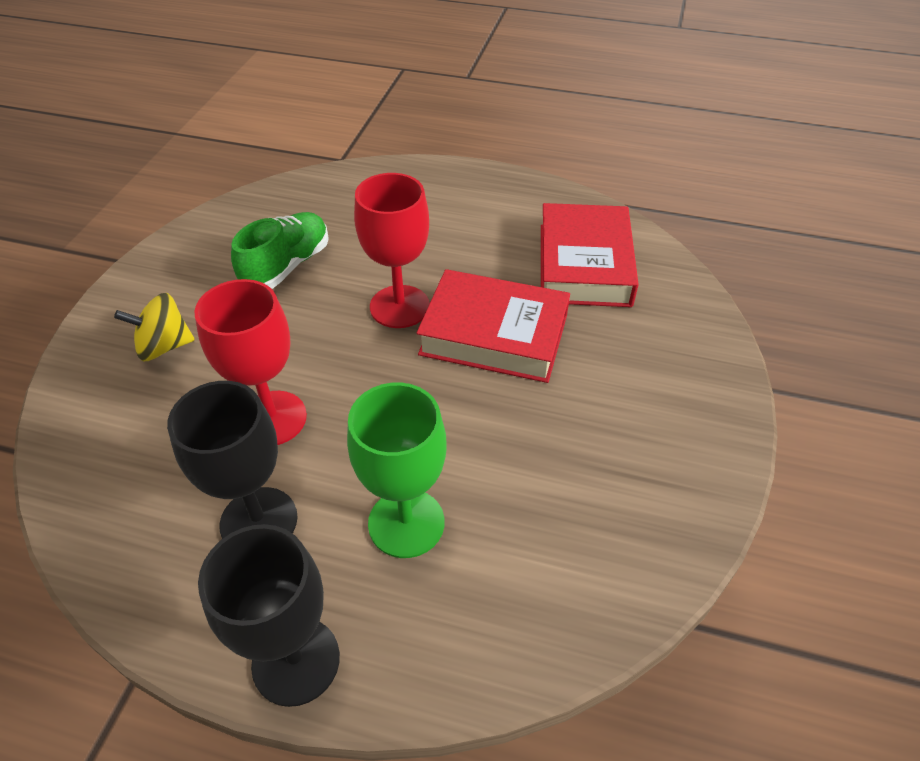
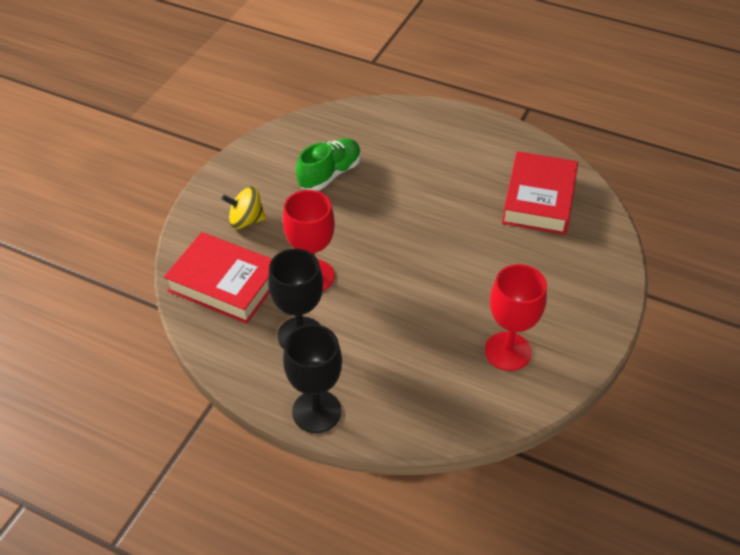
camera: 10 degrees right, 0 degrees up
green goblet [347,382,446,558] -> none
red goblet [354,173,429,328] -> red goblet moved to [485,264,547,371]
red book [417,269,570,383] -> red book moved to [164,232,272,324]

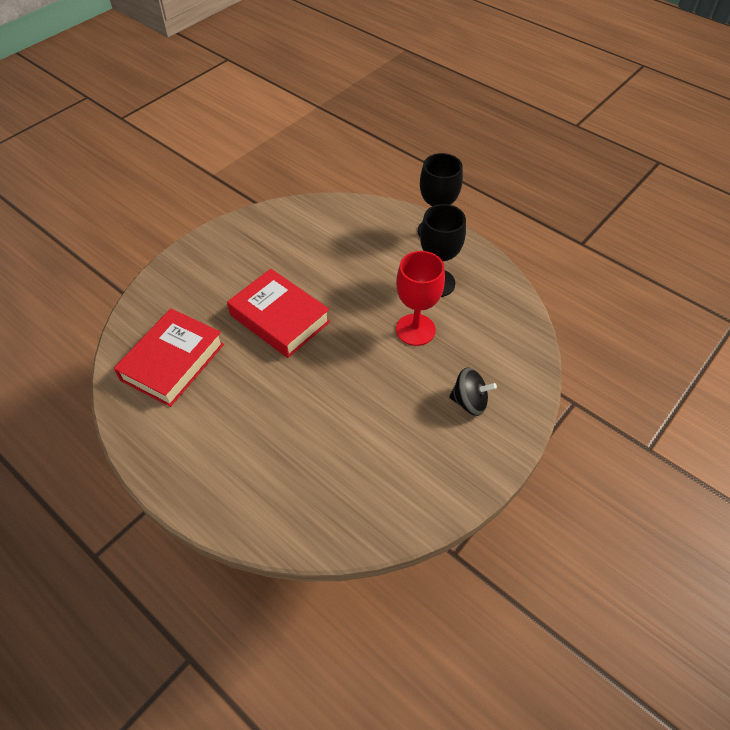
camera: 165 degrees left, 5 degrees up
red book [164,232,272,324] -> red book moved to [227,269,330,358]
yellow spinning top [222,186,266,229] -> black spinning top [449,368,497,416]
green shoe [296,138,361,191] -> none
red goblet [485,264,547,371] -> none

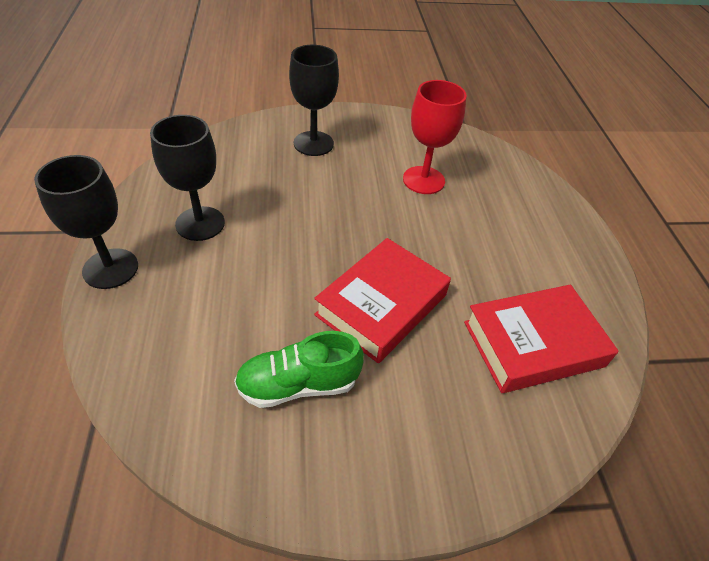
camera: 140 degrees left, 5 degrees down
red book [227,269,330,358] -> red book turned 45 degrees clockwise [314,238,451,363]
red goblet [396,251,445,346] -> red goblet moved to [403,80,467,194]
black spinning top [449,368,497,416] -> black goblet [289,45,339,156]
none -> green shoe [234,331,364,408]

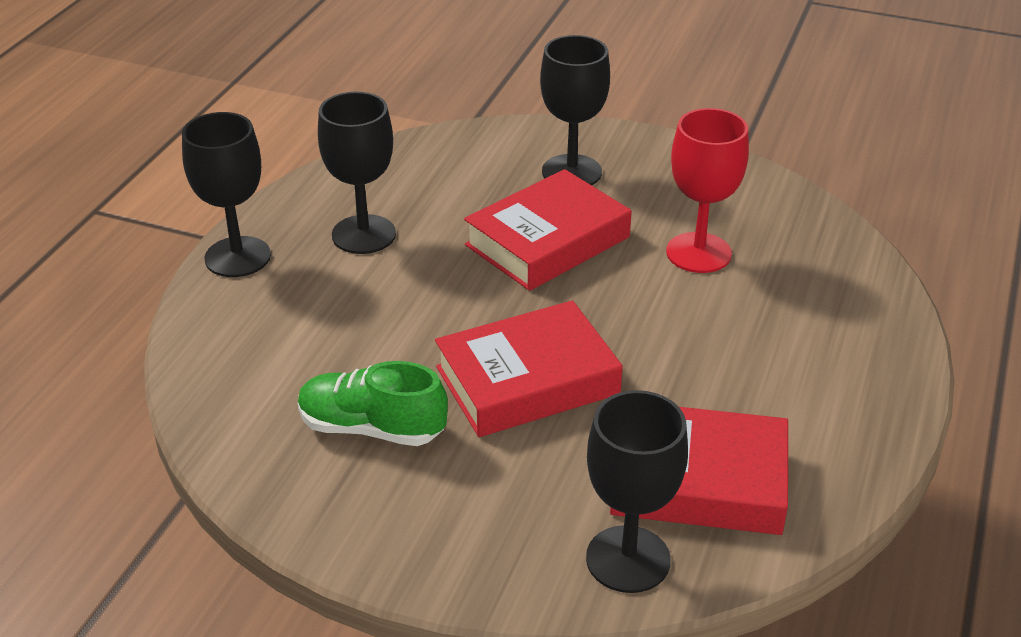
camera: 30 degrees right, 10 degrees down
none -> red book [464,169,632,291]
none -> black goblet [586,390,688,593]

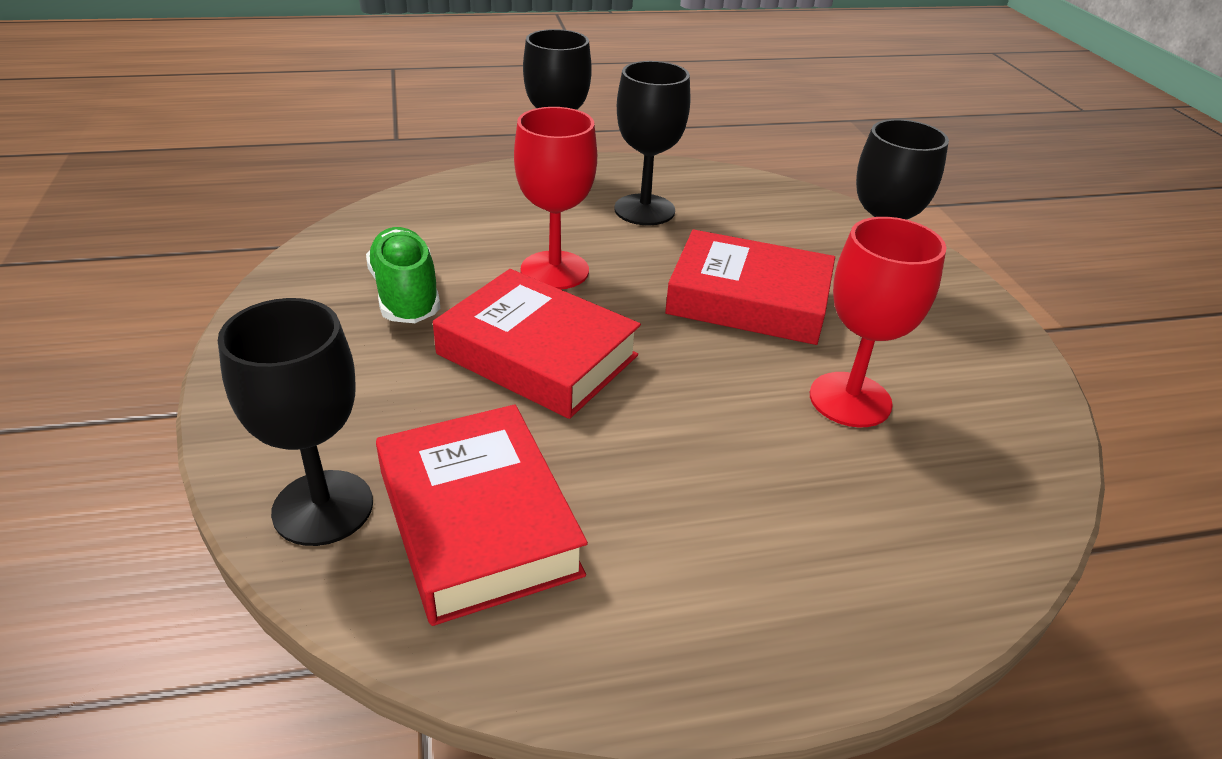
camera: 55 degrees right, 0 degrees up
none -> red goblet [514,107,597,290]

